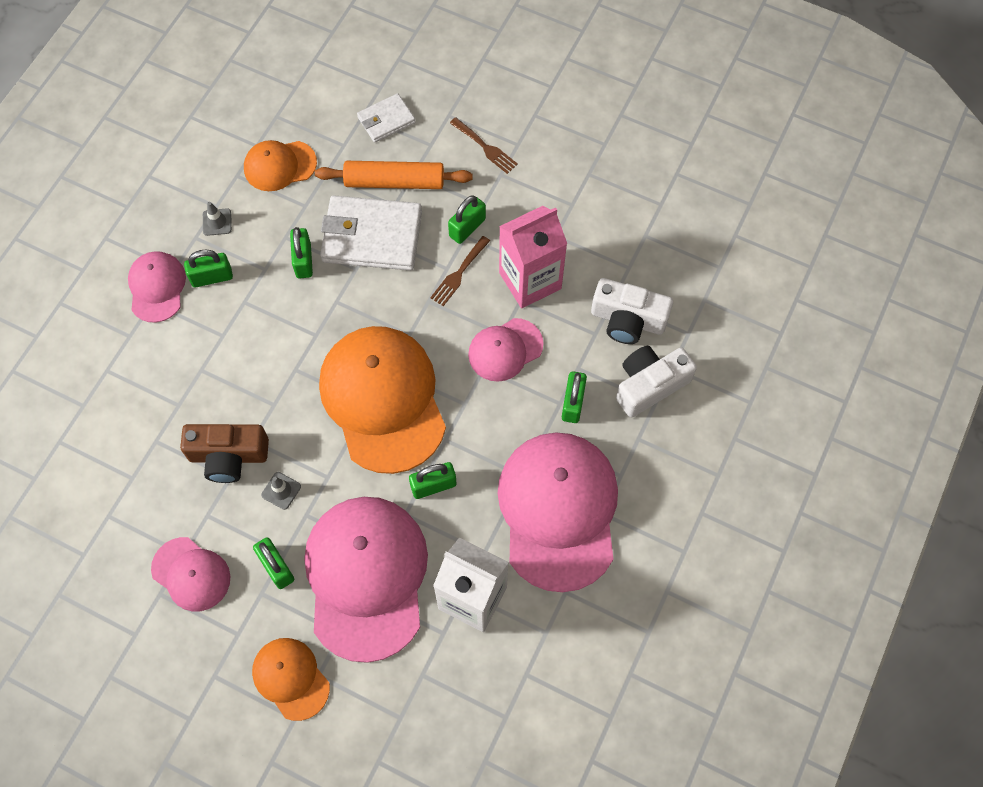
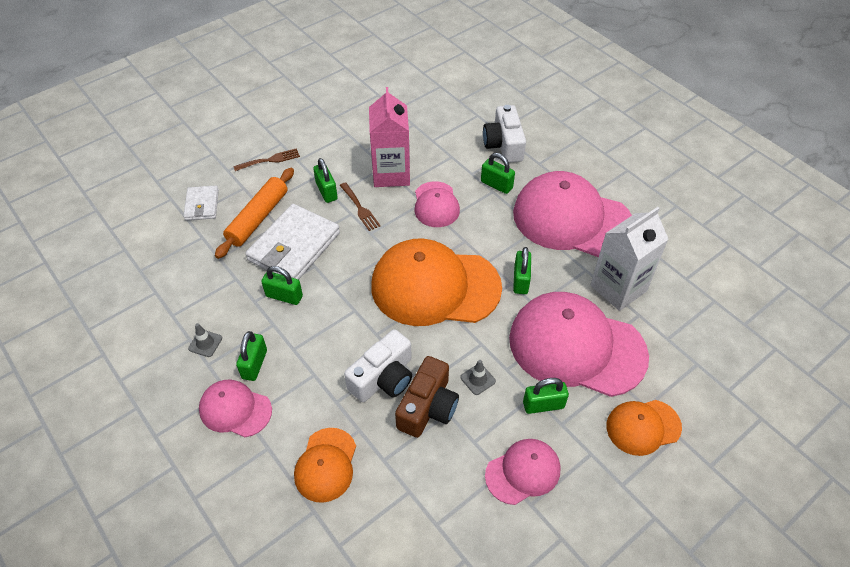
camera: 65 degrees left, 15 degrees down
orange cap [244,140,317,191] -> orange cap moved to [294,428,356,503]
white camera [591,278,673,344] -> white camera moved to [344,329,412,402]

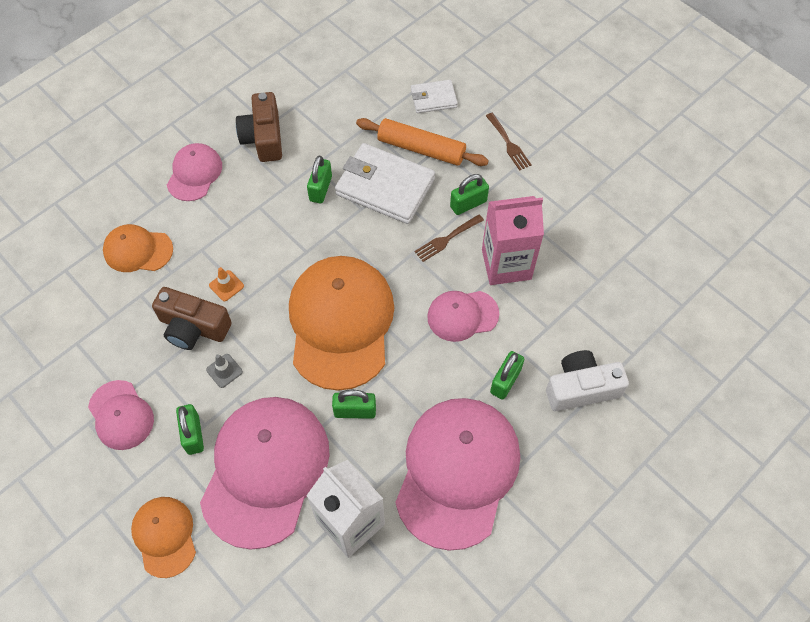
camera: 85 degrees right, 10 degrees up
grey traffic cone [188,323,222,357] -> brown camera [236,92,282,162]
green padlock [236,331,267,381] -> none
white camera [344,329,412,402] -> orange traffic cone [209,267,244,301]

